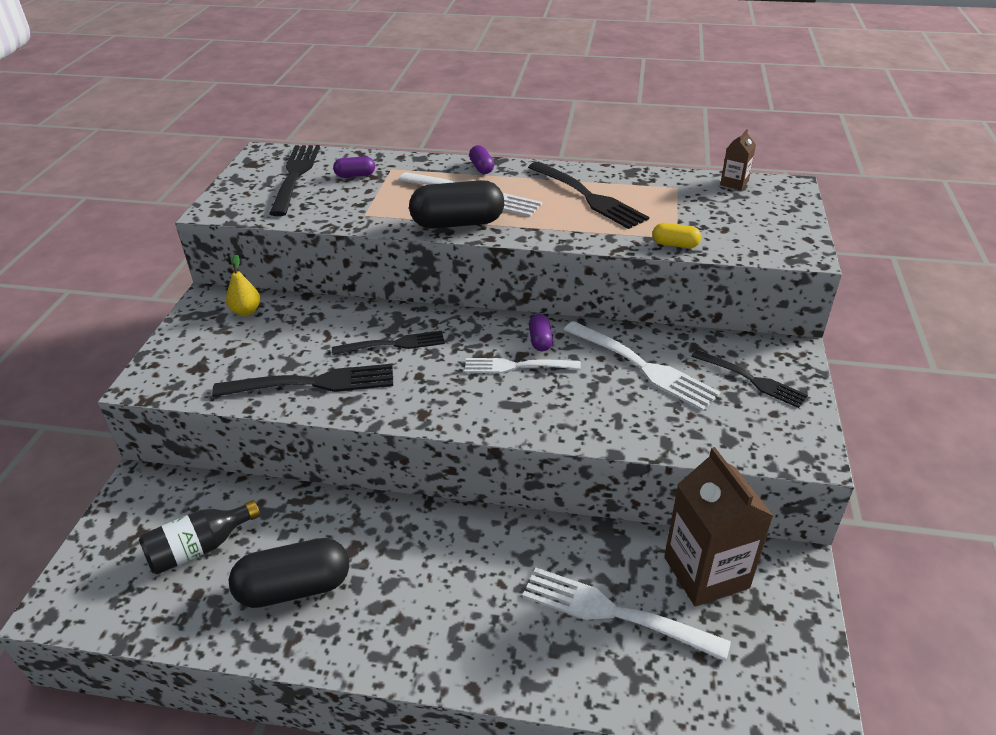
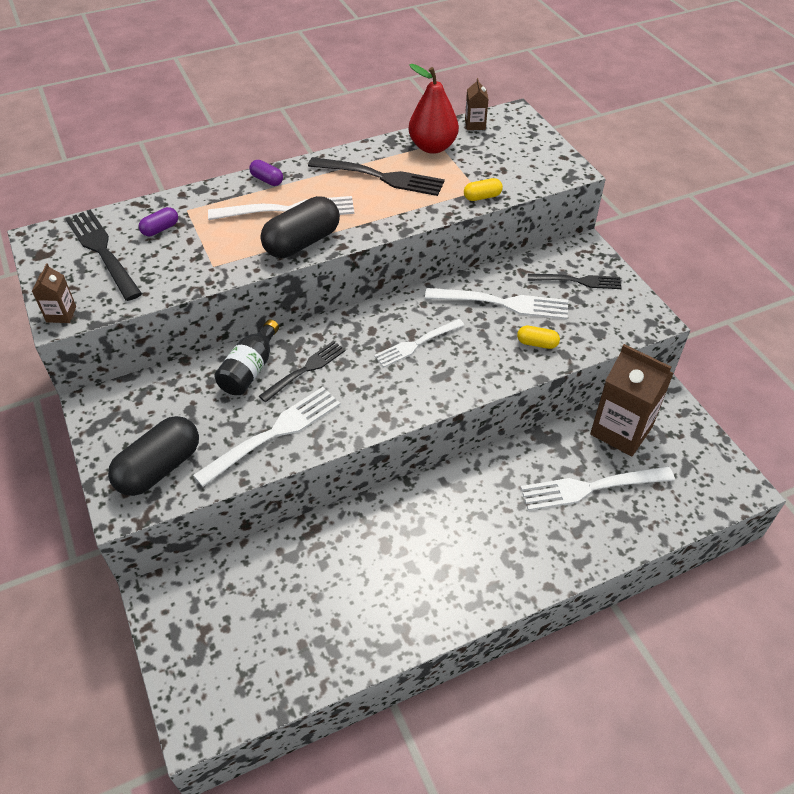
camera: 35 degrees left, 10 degrees up
black bottle [139,500,260,575] -> black bottle moved to [214,319,279,395]
black fork [212,364,393,397] -> white fork [193,387,341,487]
yellow pear [226,255,260,316] -> none
black capsule [229,538,349,608] -> black capsule moved to [108,416,199,496]
purple capsule [529,314,553,351] -> none
none -> brown carton [32,263,76,323]
none -> red pear [408,64,459,154]
none -> yellow capsule [517,326,560,349]

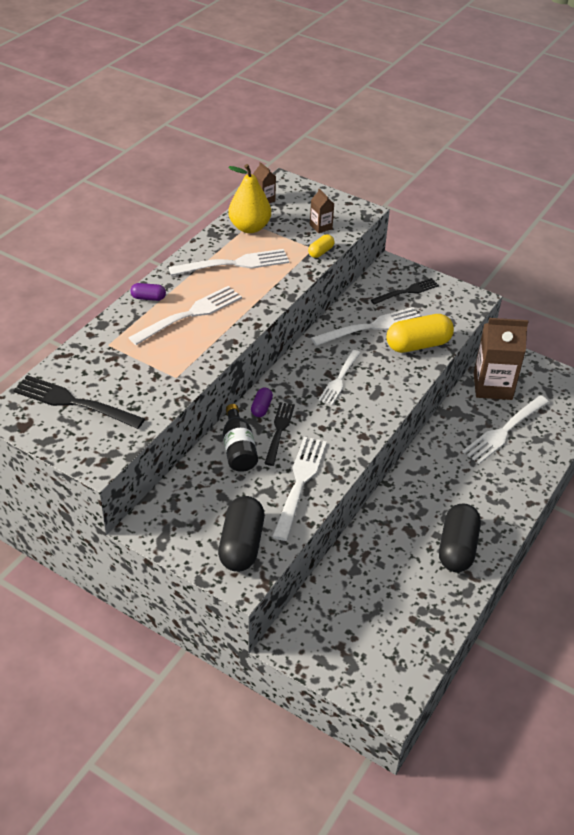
camera: 35 degrees left, 5 degrees down
brown carton [32,263,76,323] -> brown carton moved to [310,189,334,233]
purple capsule [139,207,178,236] -> purple capsule moved to [251,387,273,417]
black capsule [260,196,340,258] -> black capsule moved to [439,503,481,572]
black fork [308,157,445,196] -> white fork [168,249,289,276]
red pear [408,64,459,154] -> yellow pear [228,164,271,233]
yellow capsule [517,326,560,349] -> yellow capsule [386,314,454,353], size x2.06

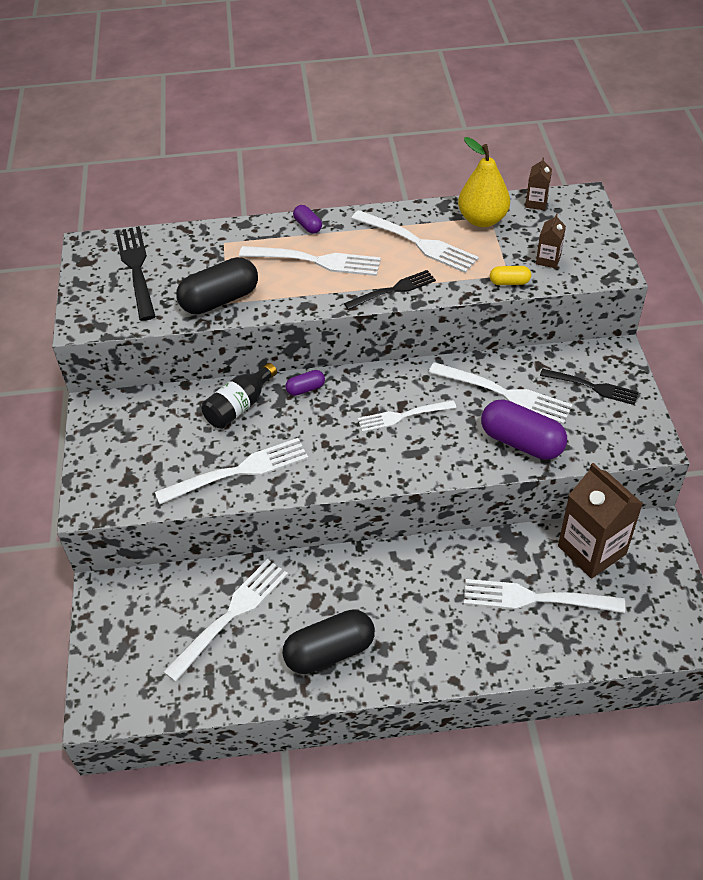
camera: 55 degrees right, 5 degrees up
black capsule [218,496,264,572] -> black capsule moved to [176,257,258,315]
black fork [264,402,295,466] -> black fork moved to [344,270,436,310]
yellow capsule [386,314,454,353] -> purple capsule [481,399,567,460]
none -> white fork [163,559,288,682]

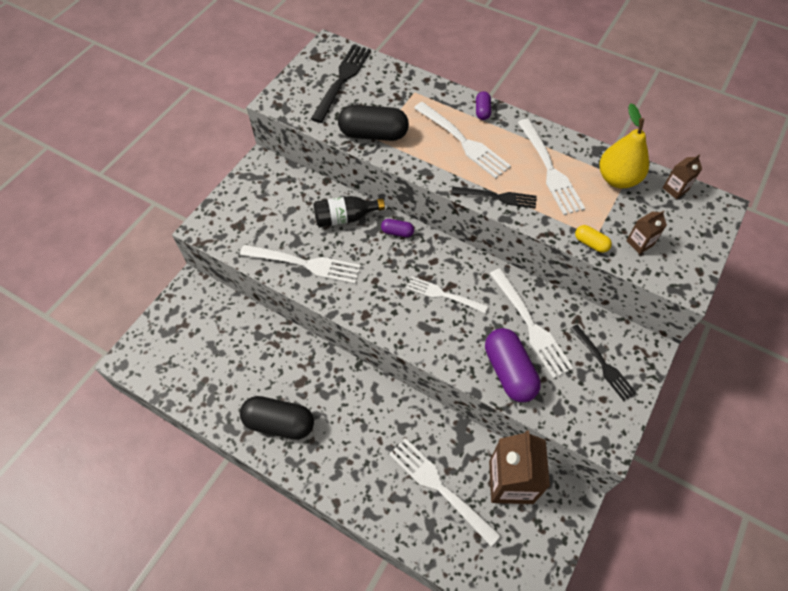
camera: 35 degrees right, 10 degrees up
white fork [163,559,288,682] -> none

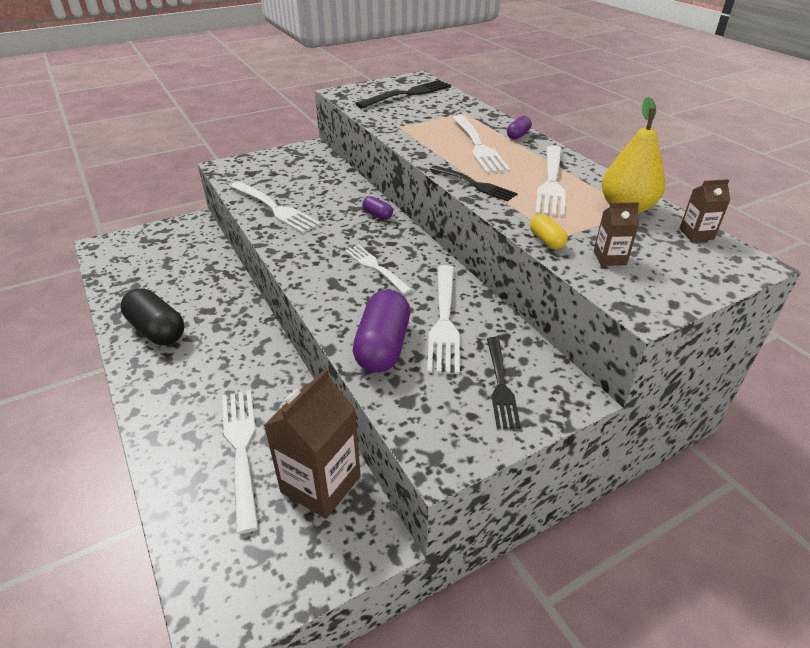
camera: 30 degrees right, 20 degrees down
black bottle [313,196,385,227] -> none
black capsule [338,105,409,141] -> none

